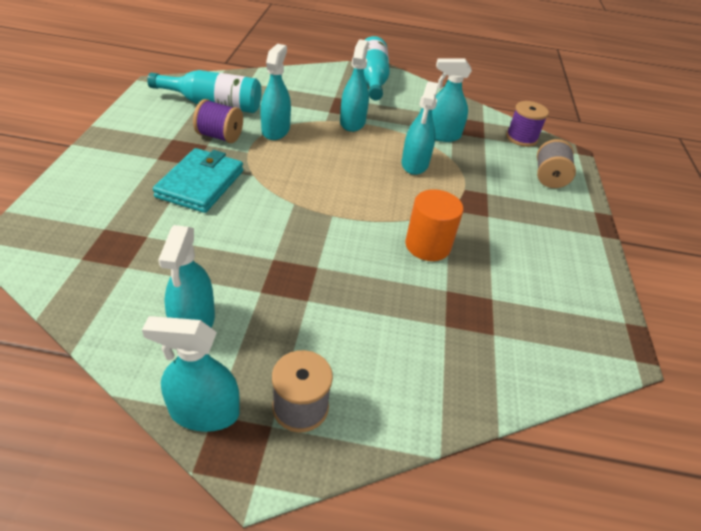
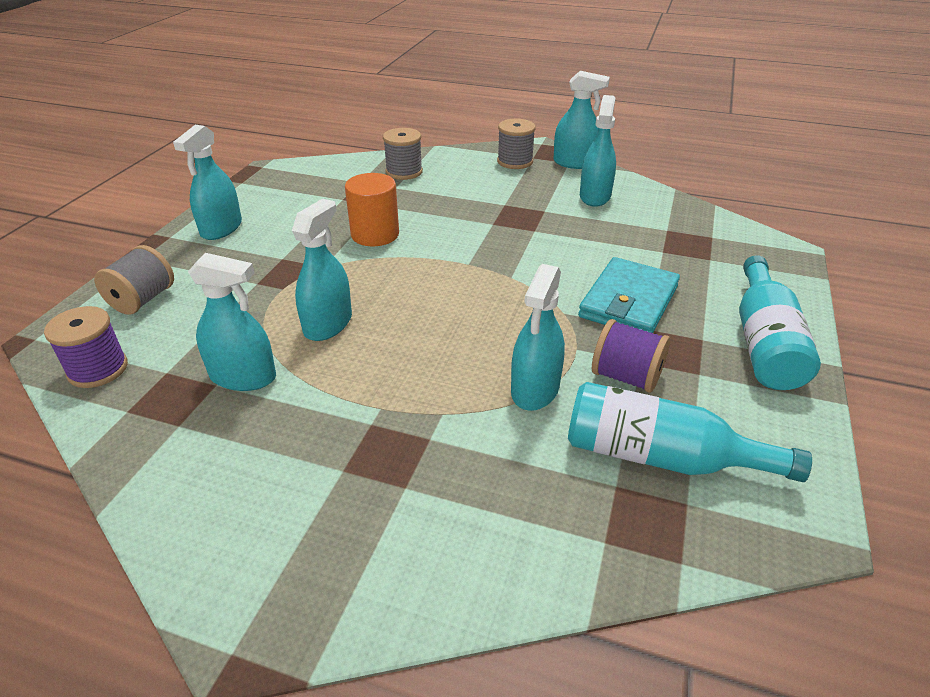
camera: 165 degrees left, 5 degrees down
turquoise spray bottle [340,39,369,132] -> turquoise spray bottle moved to [173,125,242,240]
turquoise bottle [364,36,390,101] -> turquoise bottle moved to [739,255,821,390]
none -> grey spool [383,128,423,180]

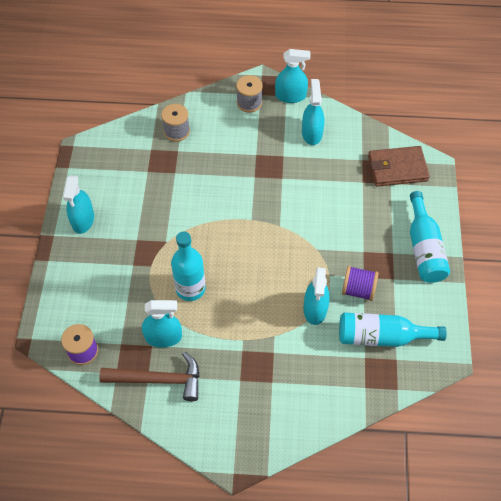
camera: 15 degrees left, 20 degrees up
grey spool [94,245,174,315] -> none
turquoise spray bottle [292,199,352,341] -> turquoise bottle [171,231,205,301]
orange cylinder [345,173,399,246] -> none
turquoise wallet [578,257,680,333] -> none
none -> brown hammer [100,352,200,401]
none -> brown wallet [368,146,430,187]

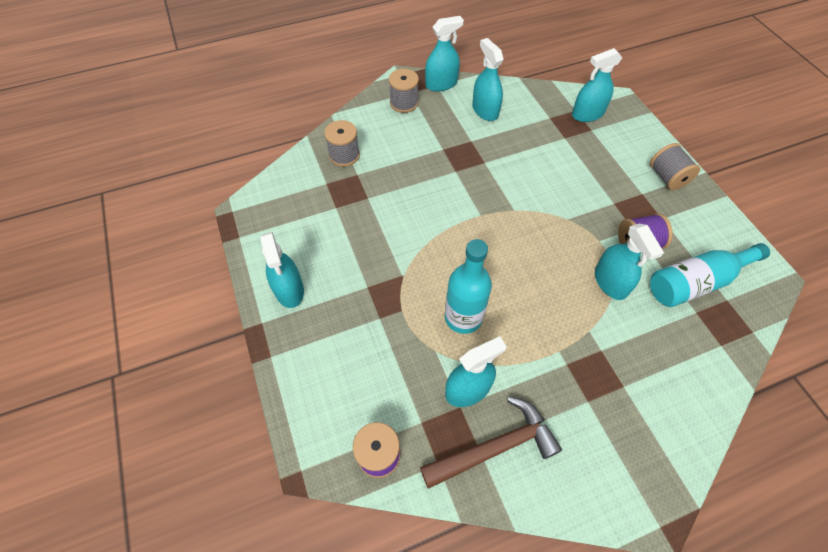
camera: 25 degrees left, 0 degrees up
brown wallet [368,146,430,187] -> turquoise spray bottle [572,48,622,122]
turquoise bottle [410,191,450,283] -> grey spool [650,143,700,190]

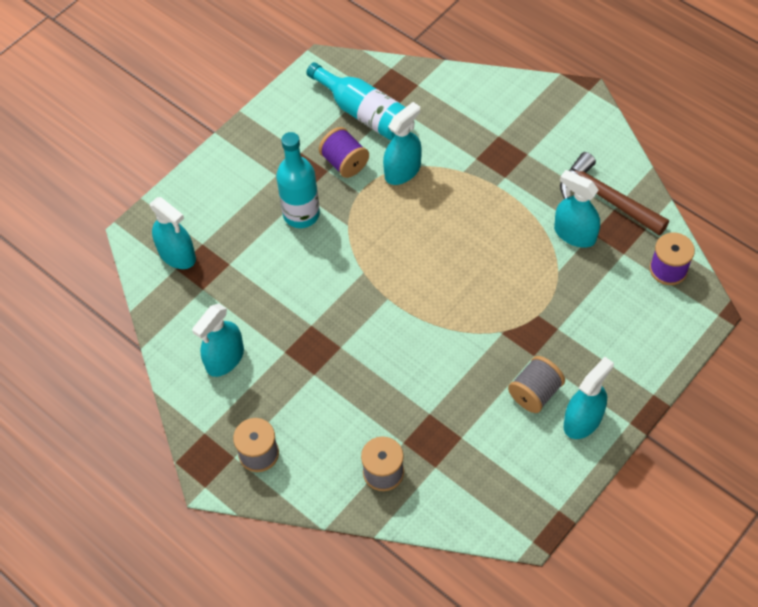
camera: 115 degrees left, 0 degrees up
turquoise spray bottle [425,16,464,91] -> none
turquoise bottle [445,239,492,334] -> turquoise bottle moved to [276,132,320,228]
grey spool [650,143,700,190] -> grey spool moved to [508,356,565,413]

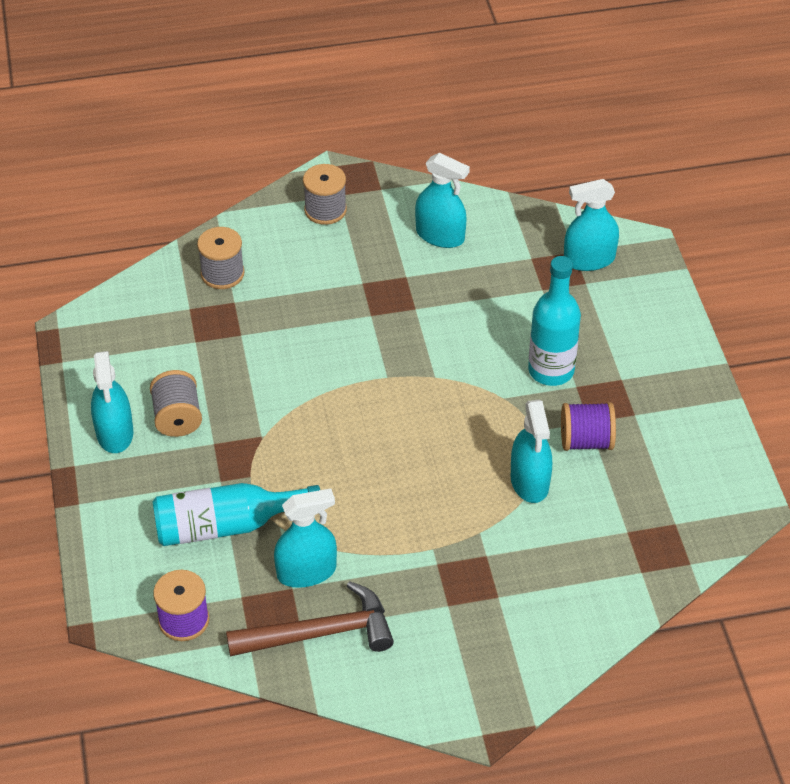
camera: 125 degrees right, 10 degrees down
turquoise spray bottle [192,304,244,377] -> turquoise spray bottle turned 135 degrees clockwise [415,153,470,248]
turquoise bottle [306,62,406,140] -> turquoise bottle moved to [152,483,320,546]

